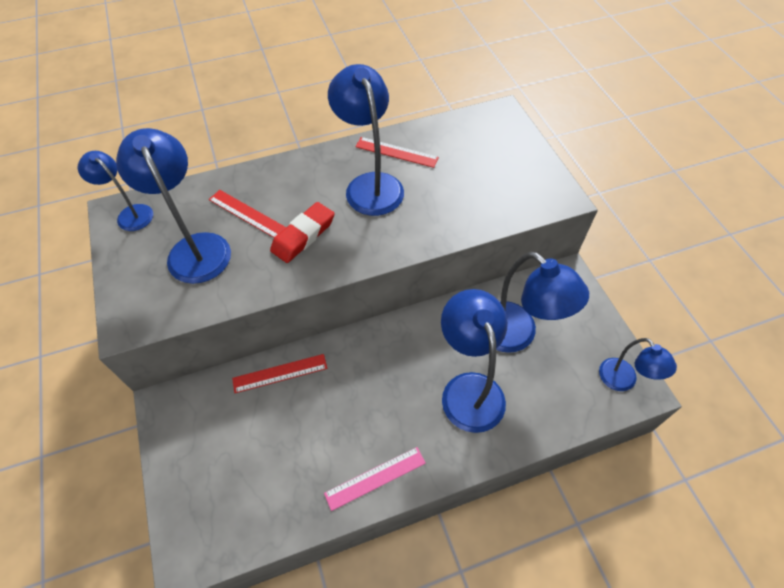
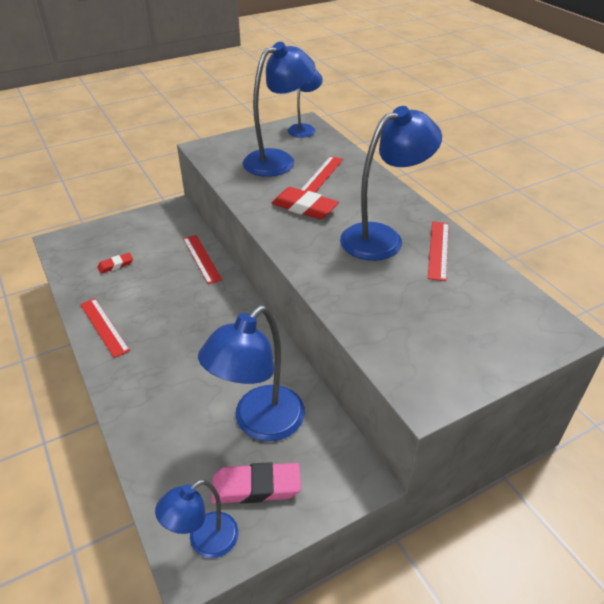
camera: 80 degrees right, 15 degrees down
pink ruler [324,447,426,511] -> red ruler [80,298,130,358]
blue lamp [441,289,508,433] -> none
none -> red eraser [97,253,133,274]
none -> pink eraser [211,462,301,504]

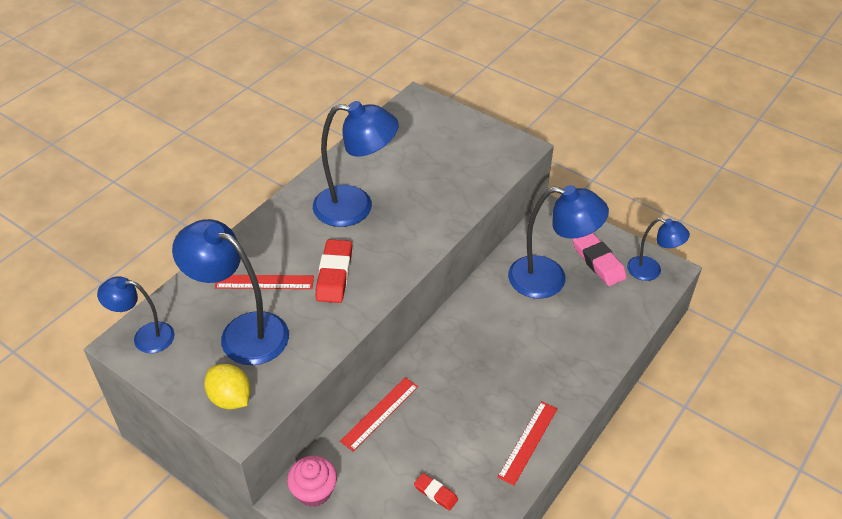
camera: 115 degrees left, 5 degrees up
blue lamp [340,106,442,261] -> blue lamp turned 150 degrees clockwise [313,101,399,227]
red ruler [428,221,449,281] -> none
none -> yellow lemon [204,364,251,409]
none -> pink cupcake [287,456,337,507]

